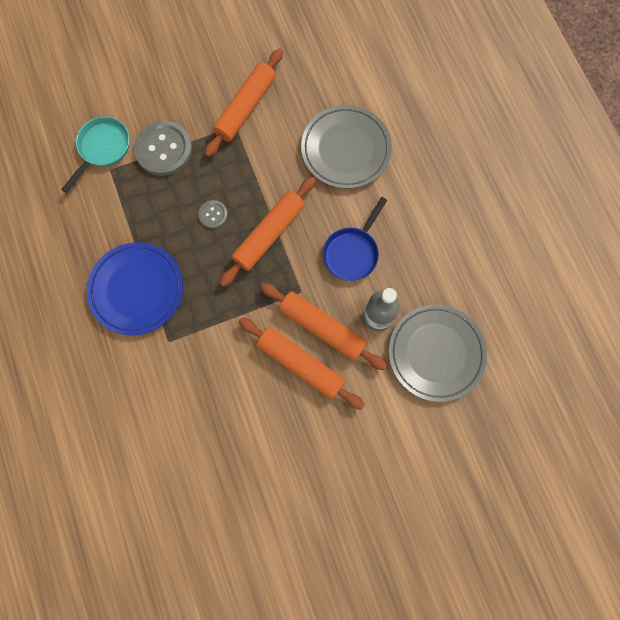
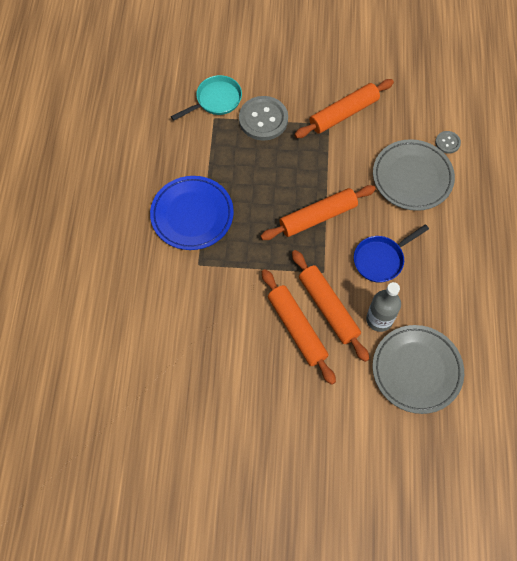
camera: 25 degrees right, 10 degrees down
grey button [198,200,228,229] -> grey button moved to [435,131,461,154]

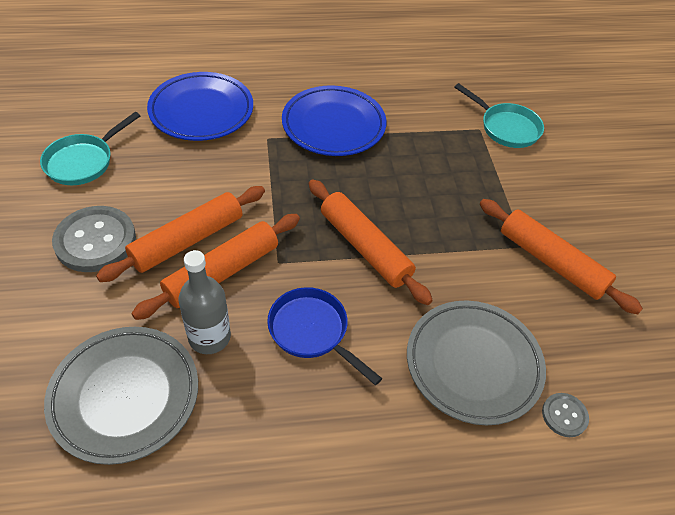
camera: 75 degrees right, 15 degrees down
grey button [239,96,288,141] -> grey button moved to [52,206,136,272]
none -> turquoise pan [40,112,140,185]
none -> blue plate [147,72,253,141]

